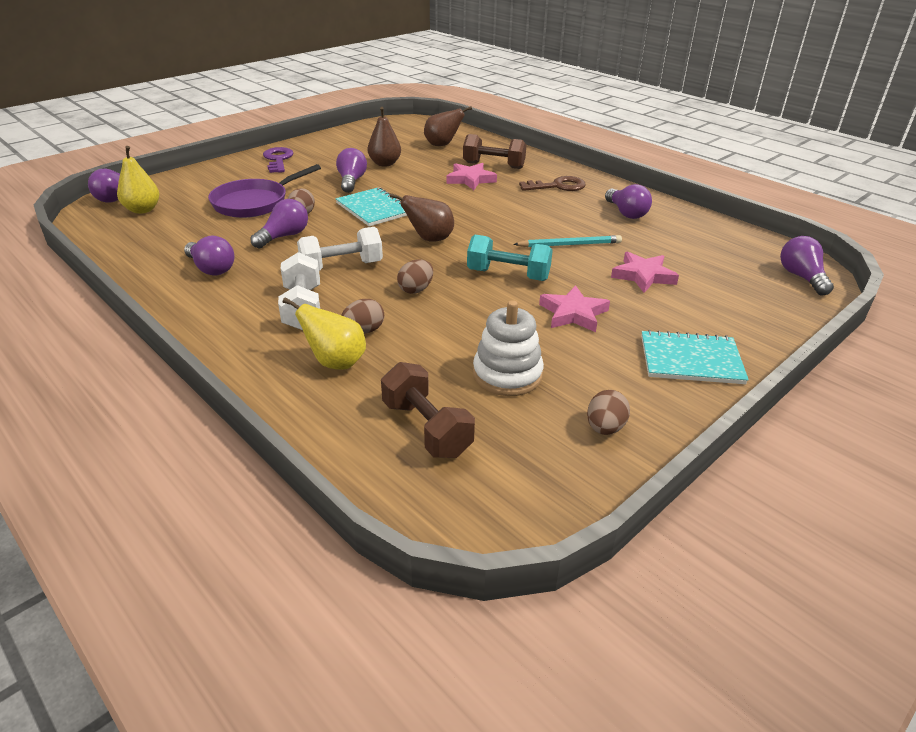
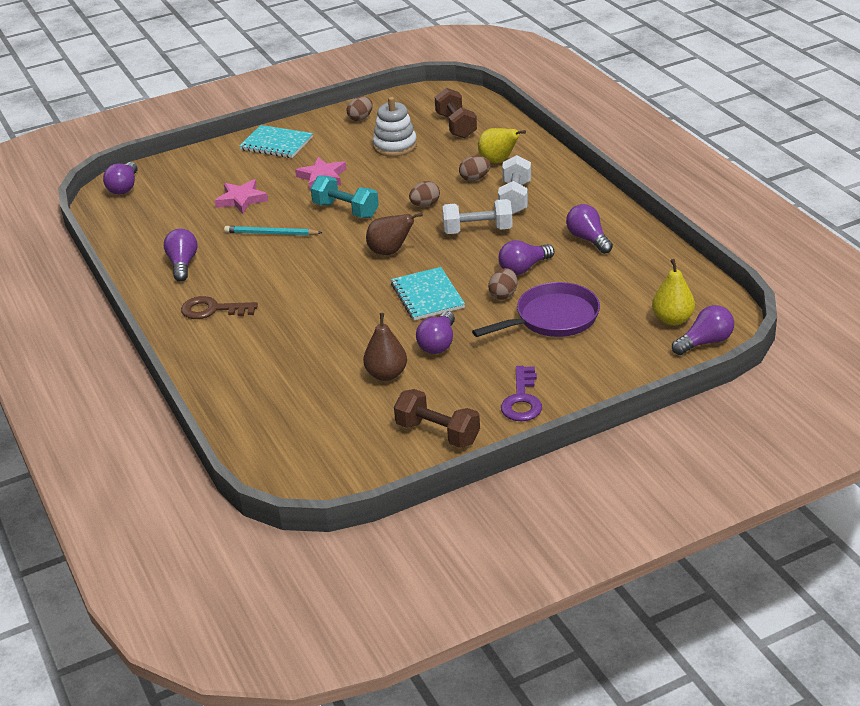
camera: 160 degrees left, 0 degrees up
brown pear [424,106,472,146] -> none
pink star [447,163,497,190] -> none
brown dumbbell [463,134,526,169] -> brown dumbbell moved to [394,389,480,448]

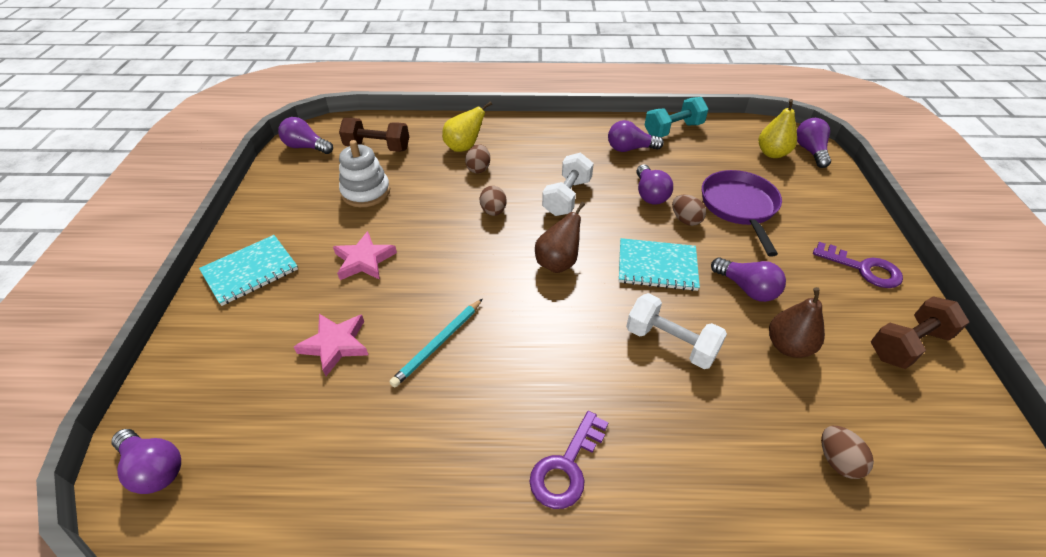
camera: 65 degrees left, 10 degrees up
purple light bulb [164,229,198,281] -> purple light bulb moved to [278,117,333,154]
brown key [181,296,258,319] -> purple key [529,411,608,509]
turquoise dumbbell [310,175,379,218] -> turquoise dumbbell moved to [644,97,709,137]
brown egg [347,96,373,121] -> brown egg moved to [821,426,874,479]
white dumbbell [498,155,531,214] -> white dumbbell moved to [626,293,727,369]

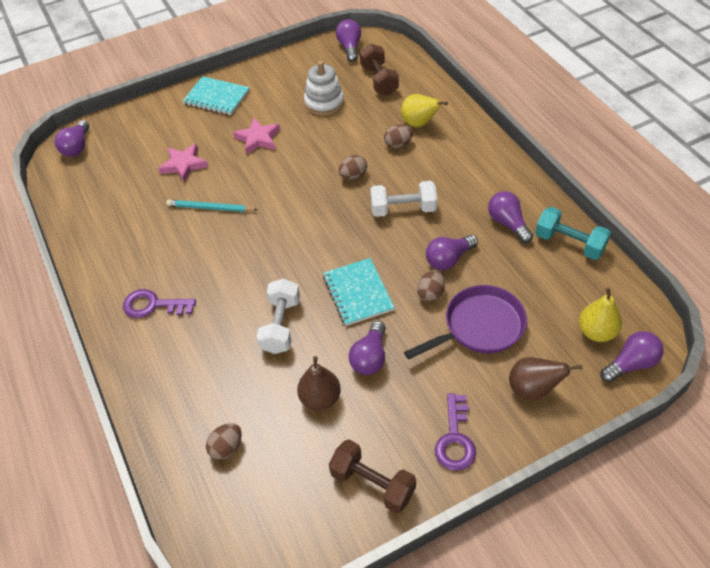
camera: 65 degrees right, 5 degrees up
brown pear [535,202,585,273] -> brown pear moved to [509,357,582,401]

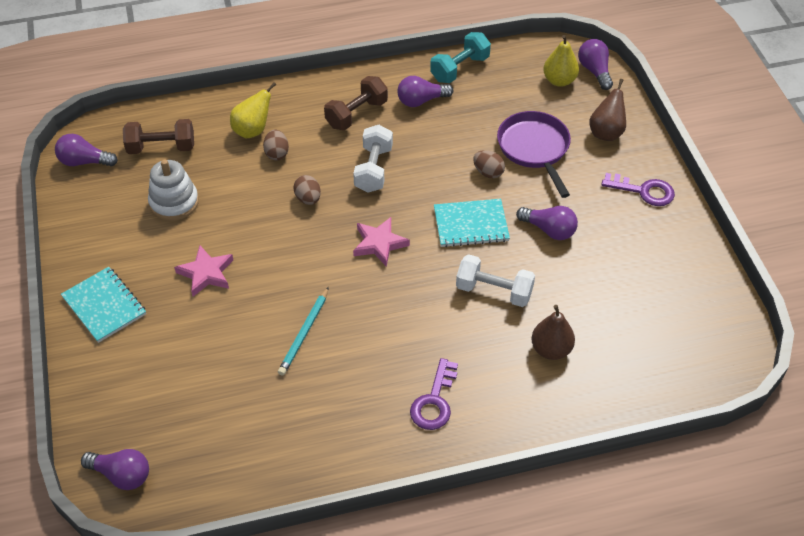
camera: 80 degrees left, 0 degrees up
pink star [158,143,208,183] -> pink star moved to [353,217,410,267]
turquoise notebook [183,76,250,115] -> turquoise notebook turned 75 degrees counterclockwise [61,267,146,343]
brown egg [206,423,242,460] -> none
brown pear [297,356,341,411] -> brown pear moved to [531,305,575,360]
brown dumbbell [329,440,416,513] -> brown dumbbell moved to [324,76,388,130]
purple light bulb [426,235,478,270] -> none

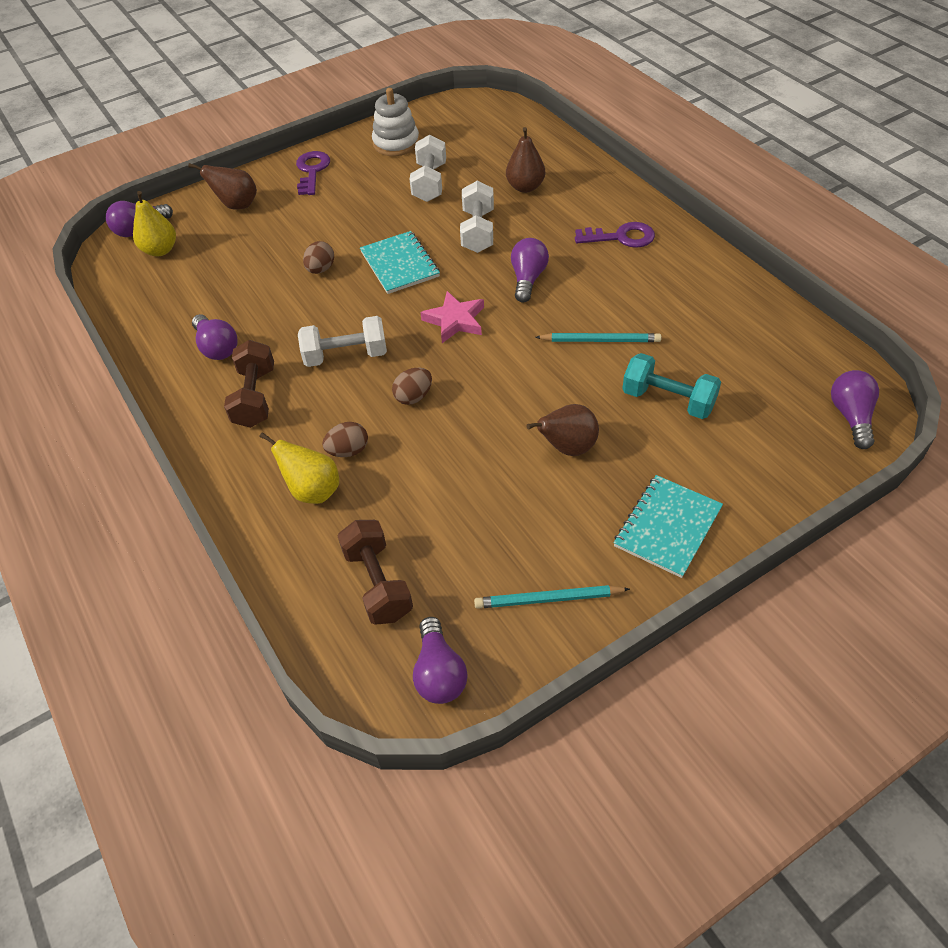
camera: 105 degrees left, 0 degrees up
white stacking toy [148,160,199,221] -> white stacking toy moved to [372,88,419,156]
pink star [174,246,233,297] -> brown pear [526,404,599,456]
brown dumbbell [324,76,388,130] -> brown dumbbell turned 60 degrees clockwise [224,340,274,428]
turquoise dumbbell [430,32,491,83] -> turquoise dumbbell moved to [622,353,721,419]
purple pan [497,111,571,198] -> none
purple light bulb [516,206,578,240] -> purple light bulb moved to [511,238,549,303]
none -> white dumbbell [409,135,446,202]
none -> turquoise pencil [474,585,630,609]

